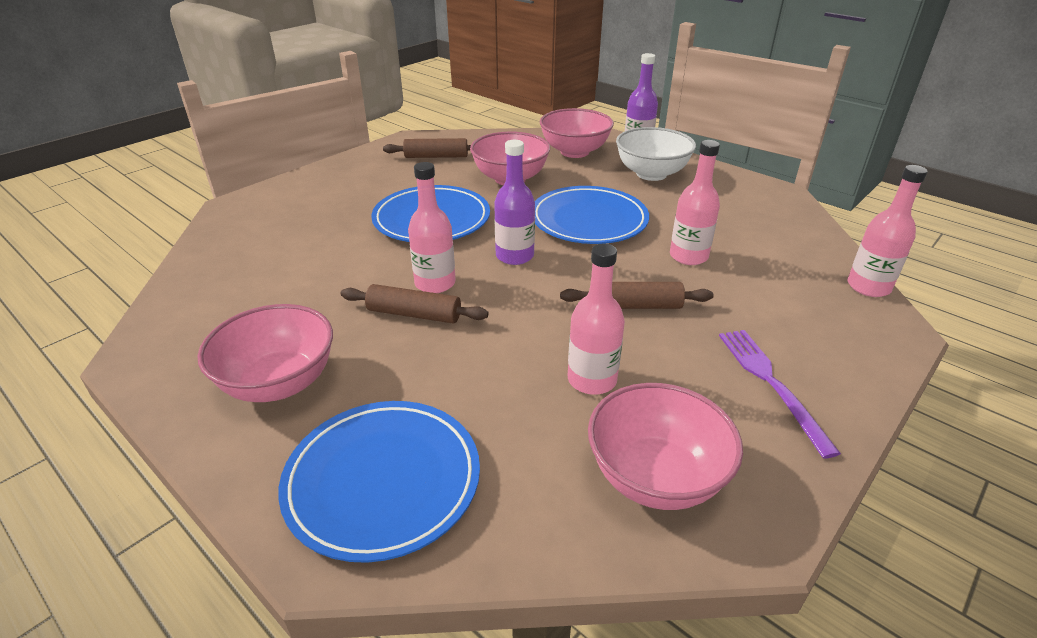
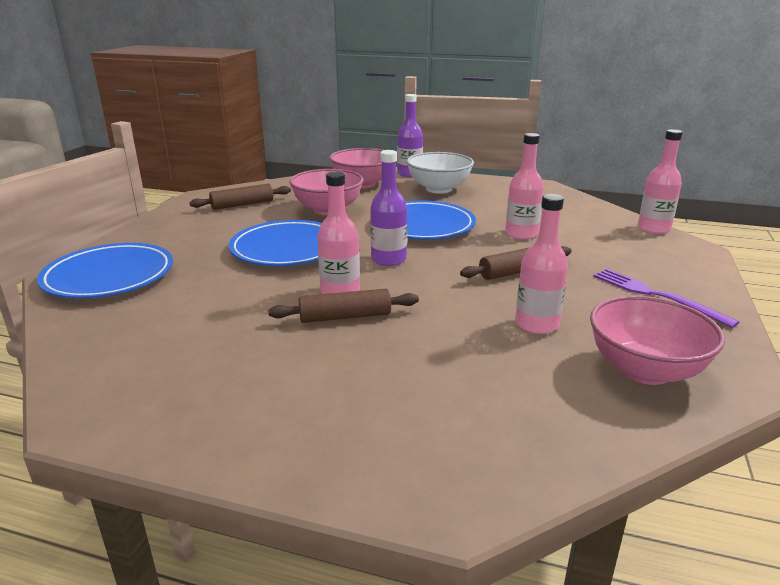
camera: 25 degrees left, 10 degrees down
pink bowl [198,304,333,402] -> none
blue plate [278,401,480,563] -> blue plate moved to [37,243,173,298]

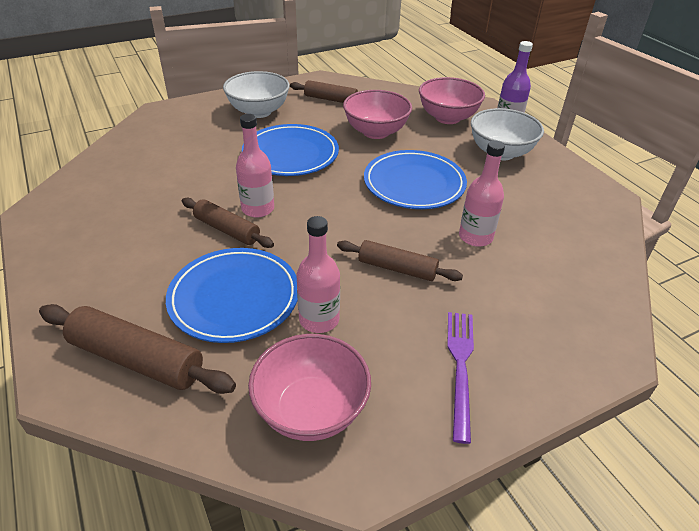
camera: 45 degrees right, 15 degrees up
blue plate [37,243,173,298] -> blue plate moved to [166,248,298,343]
purple bottle [370,150,407,266] -> none
pink bottle [638,129,683,234] -> none
none -> brown rolling pin [39,304,236,394]
none -> white bowl [223,71,290,118]

